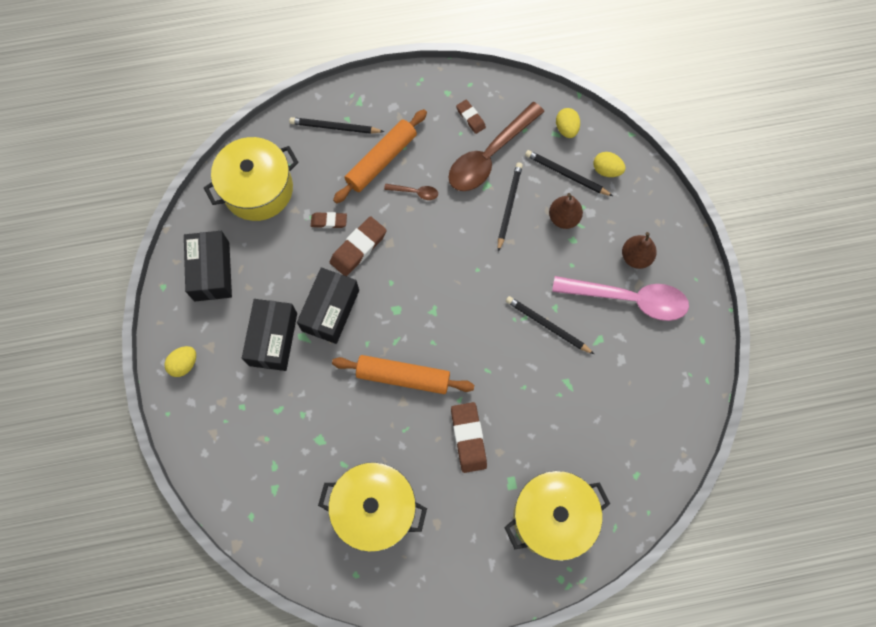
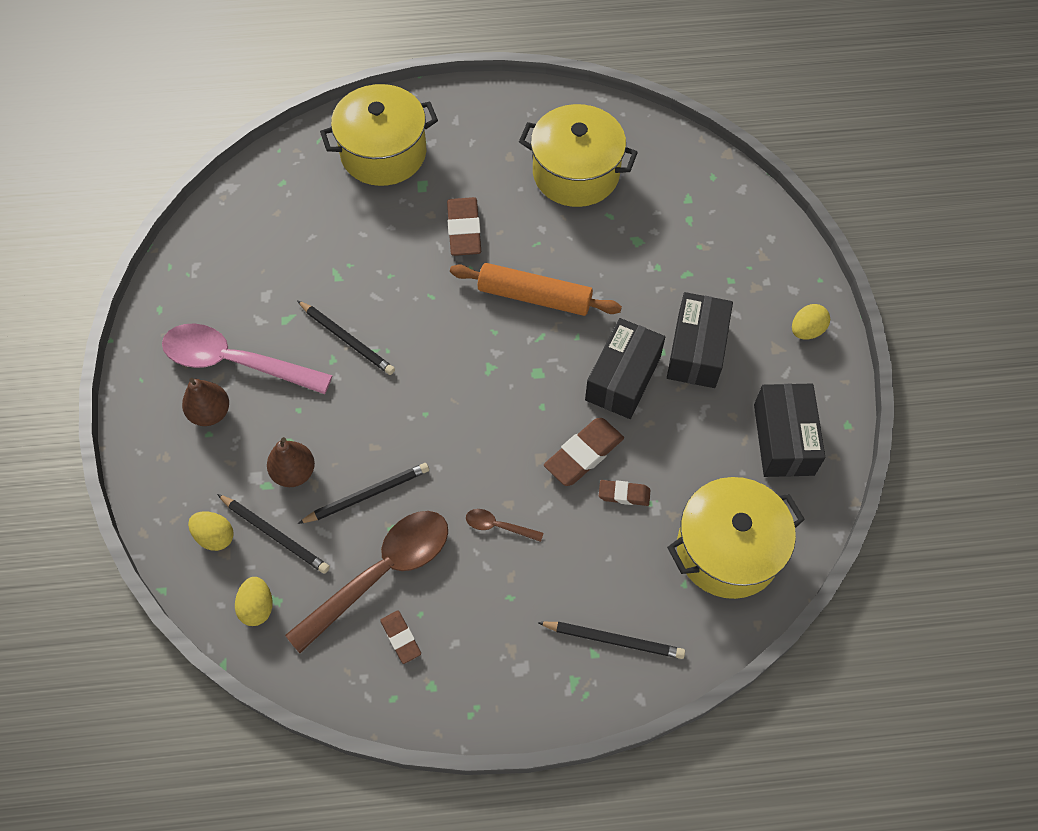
camera: 175 degrees left, 10 degrees down
orange rolling pin [333,109,427,204] -> none
black pencil [498,162,523,252] -> black pencil turned 135 degrees counterclockwise [298,463,429,524]

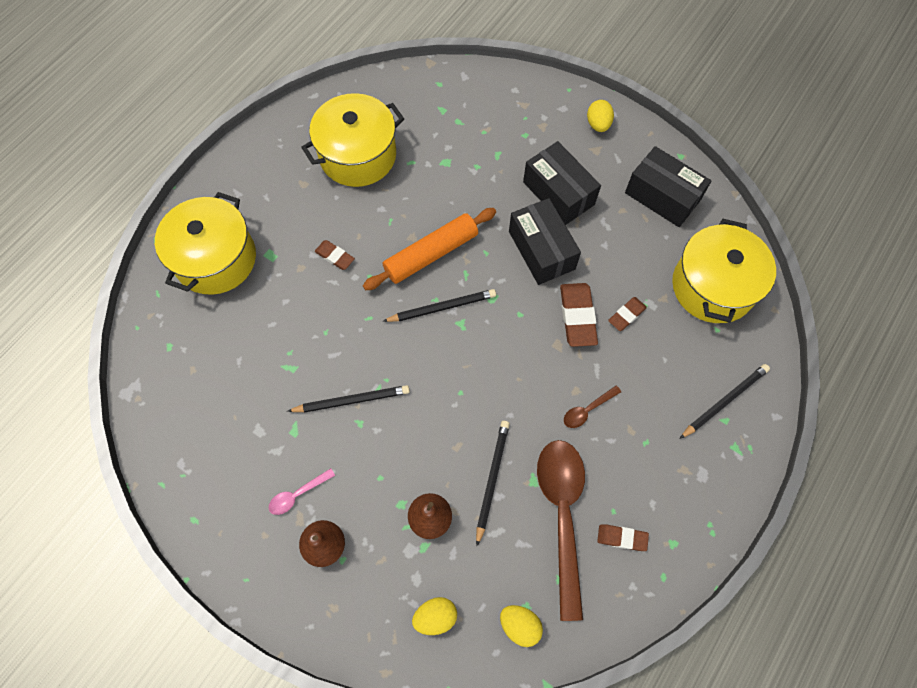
camera: 50 degrees left, 5 degrees up
pink spoon [162,323,333,394] -> pink spoon [269,468,335,515], size x0.42
black pencil [217,494,330,574] -> black pencil moved to [382,289,496,322]
brown eraser [447,197,481,256] -> brown eraser [314,240,355,270], size x0.59

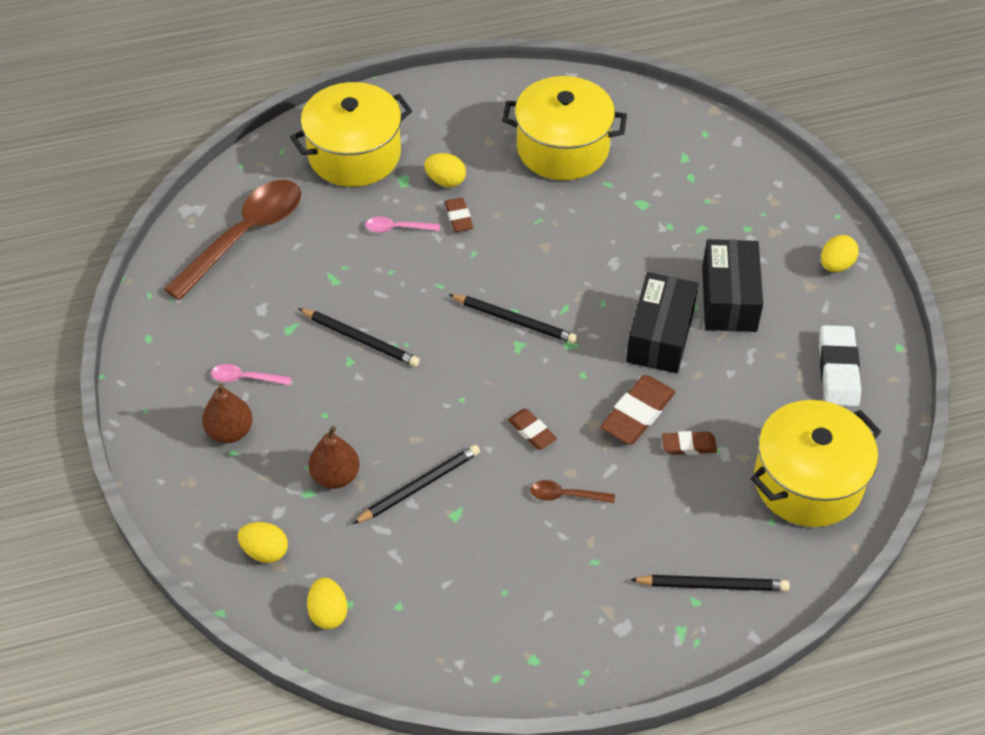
camera: 40 degrees right, 15 degrees down
orange rolling pin [363,208,496,290] -> none
brown spoon [537,440,585,621] -> brown spoon moved to [164,180,301,300]
brown eraser [597,524,649,551] -> brown eraser moved to [508,409,557,450]
black box [625,146,712,227] -> white eraser [819,325,861,407]
none -> pink spoon [365,217,440,233]
none -> yellow egg [424,153,466,187]

